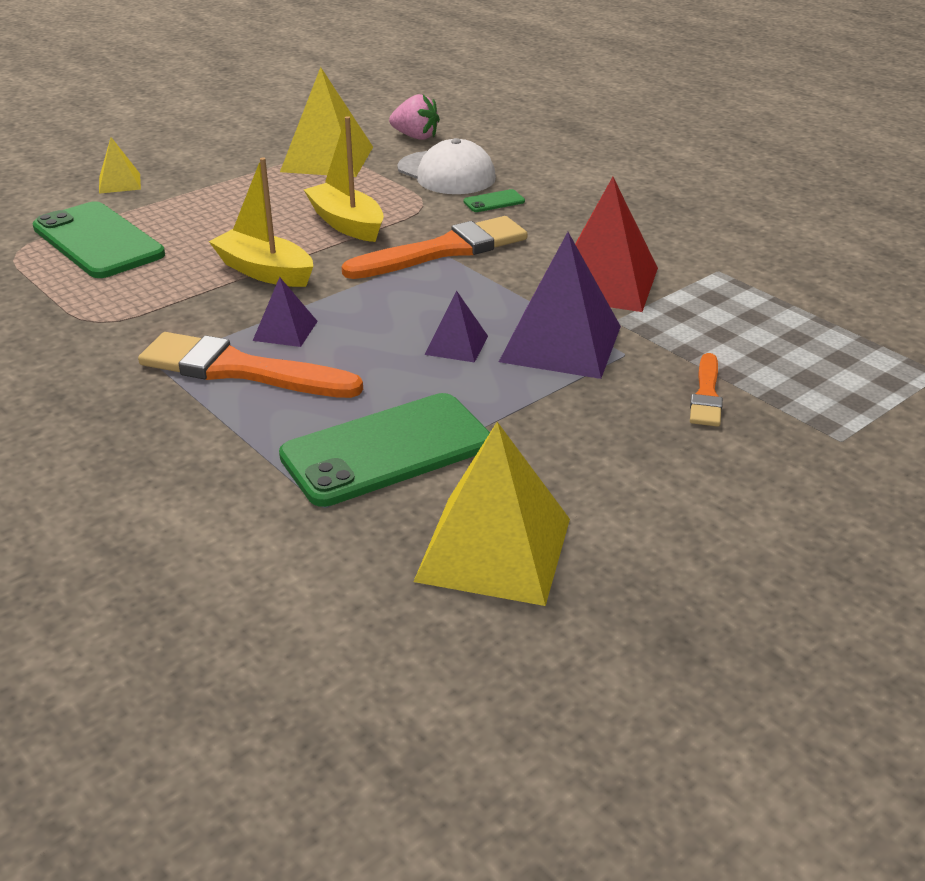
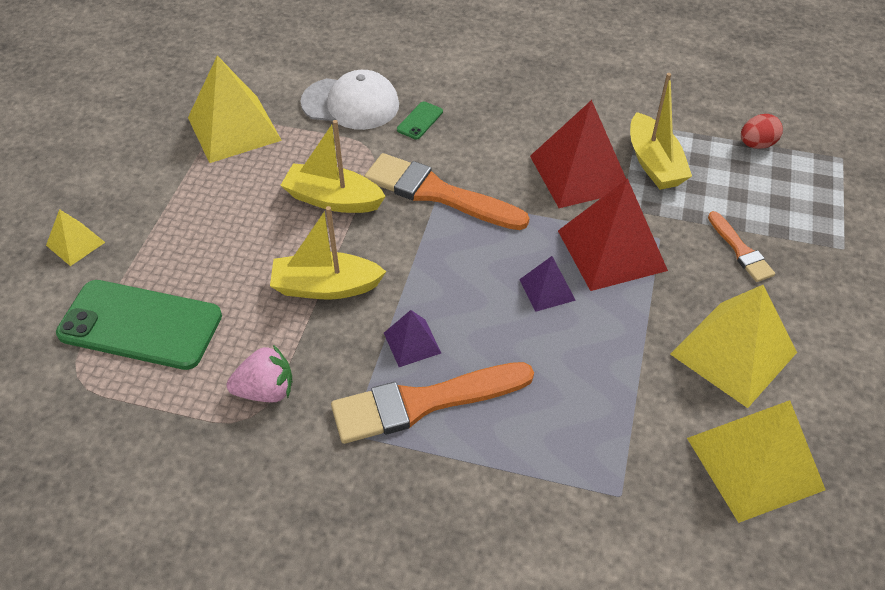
camera: 35 degrees left, 15 degrees up
green phone [279,393,490,507] -> none
orange brush [342,216,527,279] -> orange brush turned 90 degrees counterclockwise [364,153,529,230]
pink strawberry [389,94,440,140] -> pink strawberry moved to [227,345,292,402]
purple pyramid [499,232,621,379] -> red pyramid [558,178,668,291]
none -> yellow boat [630,73,692,190]
none -> yellow pyramid [670,285,797,408]
none -> red egg [741,114,783,149]

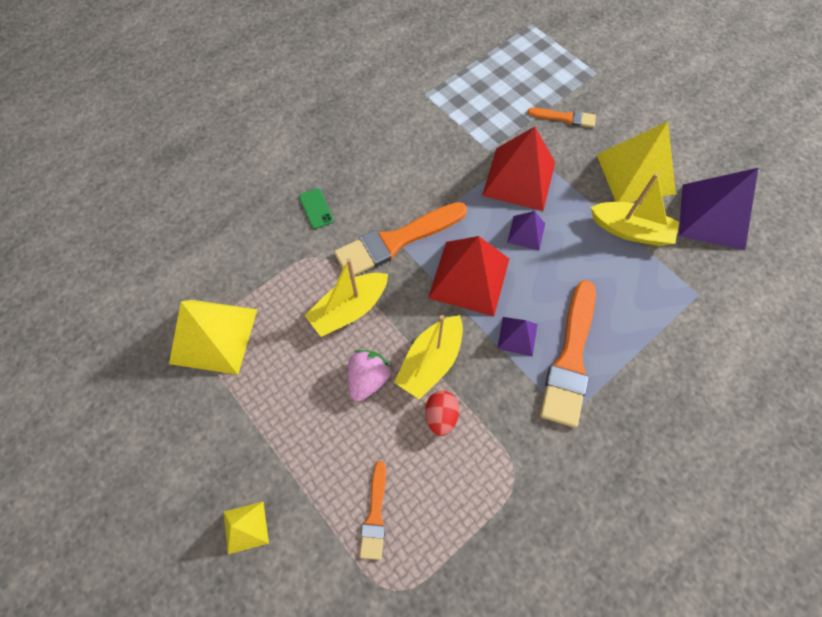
camera: 55 degrees left, 15 degrees up
green phone [56,280,222,370] -> orange brush [360,461,386,560]
pink strawberry [227,345,292,402] -> pink strawberry moved to [348,350,392,402]
white cap [300,70,399,130] -> none
red pyramid [530,100,626,208] -> red pyramid moved to [428,236,509,317]
yellow boat [630,73,692,190] -> yellow boat moved to [591,173,679,246]
yellow pyramid [687,400,826,523] -> purple pyramid [679,168,758,250]
red egg [741,114,783,149] -> red egg moved to [425,391,459,436]

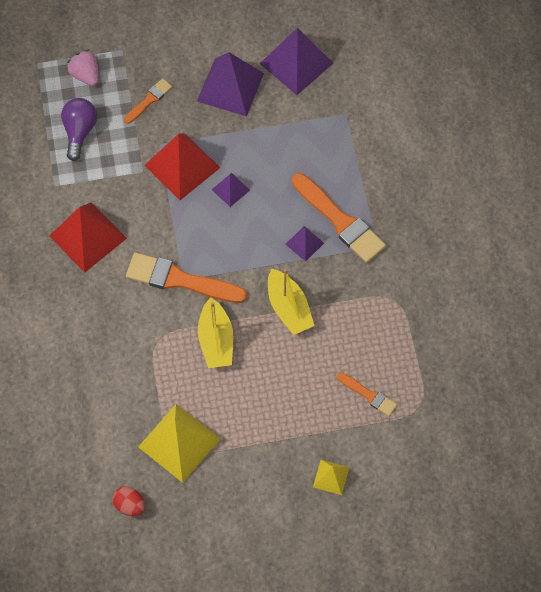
camera: 60 degrees left, 0 degrees up
green phone [299,188,334,229] -> none
orange brush [334,202,467,277] -> orange brush turned 105 degrees clockwise [126,253,247,303]
pink strawberry [348,350,392,402] -> pink strawberry moved to [67,49,99,86]
red egg [425,391,459,436] -> red egg moved to [112,486,145,516]
red pyramid [428,236,509,317] -> red pyramid moved to [49,202,127,273]
yellow boat [591,173,679,246] -> none
yellow pyramid [597,121,676,202] -> purple pyramid [197,52,264,116]
none -> purple light bulb [61,98,97,161]

